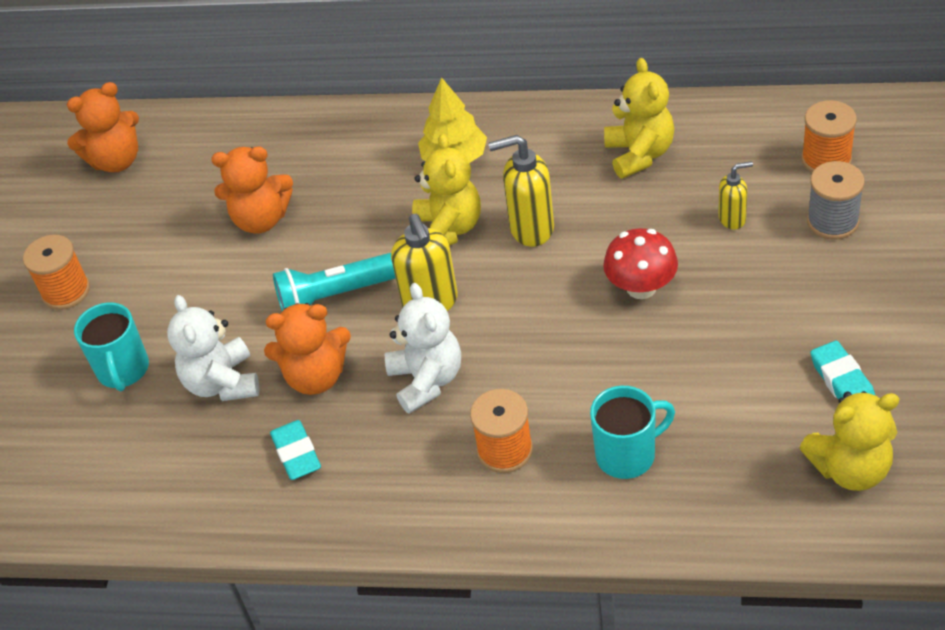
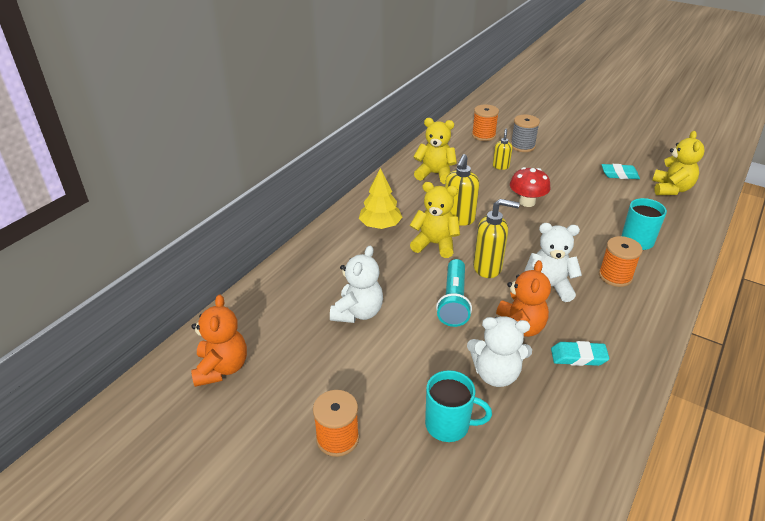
camera: 70 degrees left, 10 degrees down
orange teddy bear [211,146,293,234] -> white teddy bear [330,246,383,323]

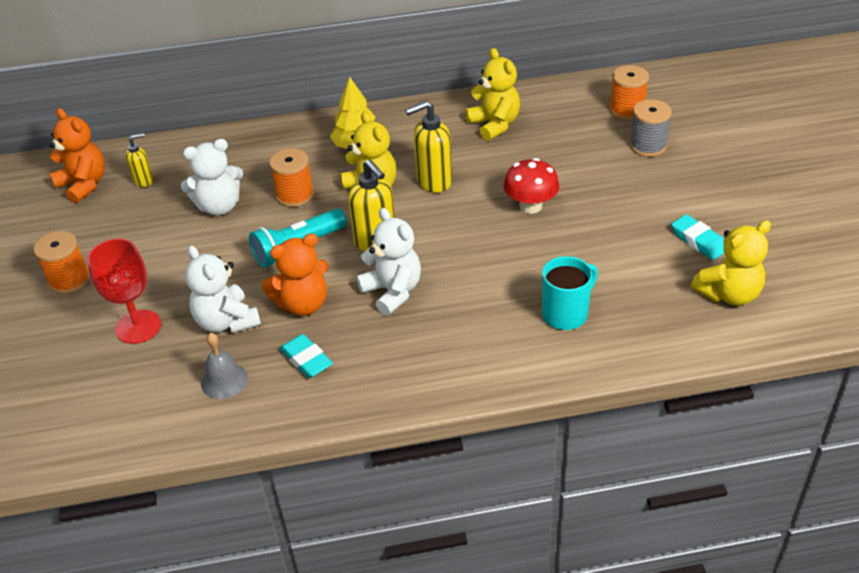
camera: 50 degrees right, 5 degrees up
orange teddy bear [191,295,247,387] -> orange teddy bear turned 90 degrees counterclockwise [50,108,105,203]
turquoise mug [425,370,492,442] -> red goblet [87,239,161,344]
yellow soap dispenser [493,129,512,170] -> yellow soap dispenser moved to [125,133,153,187]
orange spool [599,236,643,287] -> orange spool moved to [269,148,314,207]
none -> grey bell [201,333,248,399]

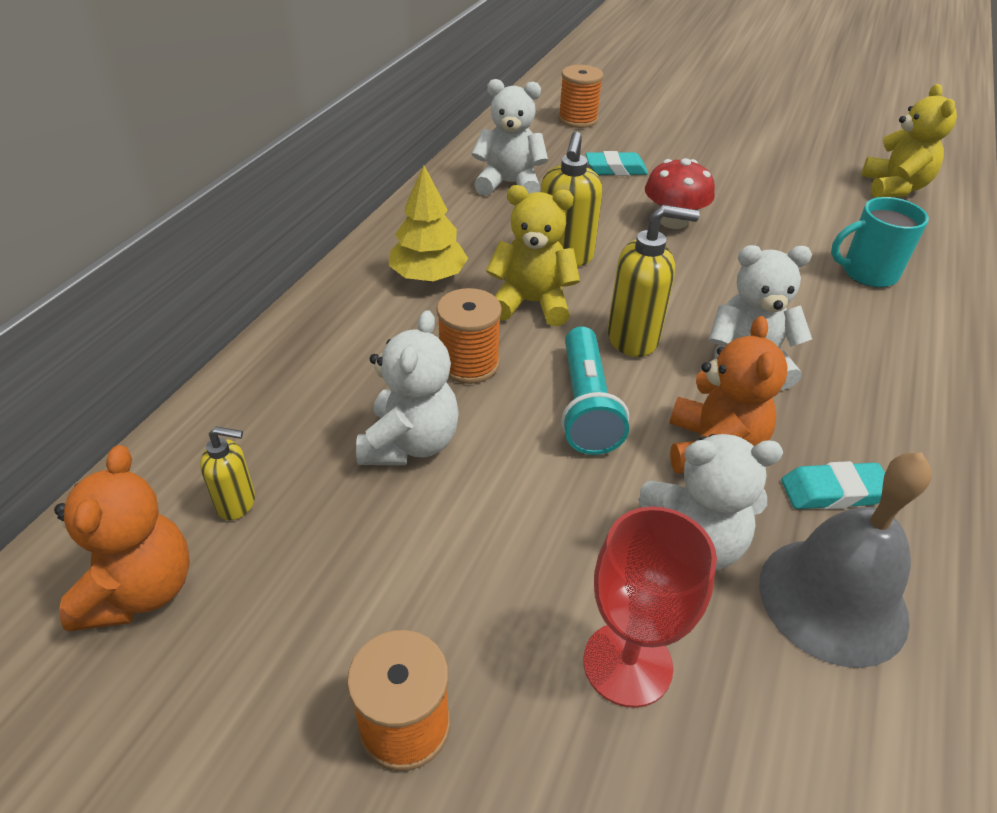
camera: 60 degrees left, 0 degrees up
orange teddy bear [50,108,105,203] -> orange teddy bear turned 105 degrees clockwise [54,445,190,632]
yellow soap dispenser [125,133,153,187] -> yellow soap dispenser turned 90 degrees clockwise [200,427,255,520]
grey bell [201,333,248,399] -> grey bell [759,452,932,668], size x1.77
yellow teddy bear [465,48,520,141] -> white teddy bear [472,79,548,196]
turquoise mug [542,256,598,330] -> turquoise mug turned 90 degrees counterclockwise [831,197,929,287]
grey spool [630,99,672,157] -> none
turquoise eraser [672,214,724,260] -> turquoise eraser moved to [586,151,648,176]

